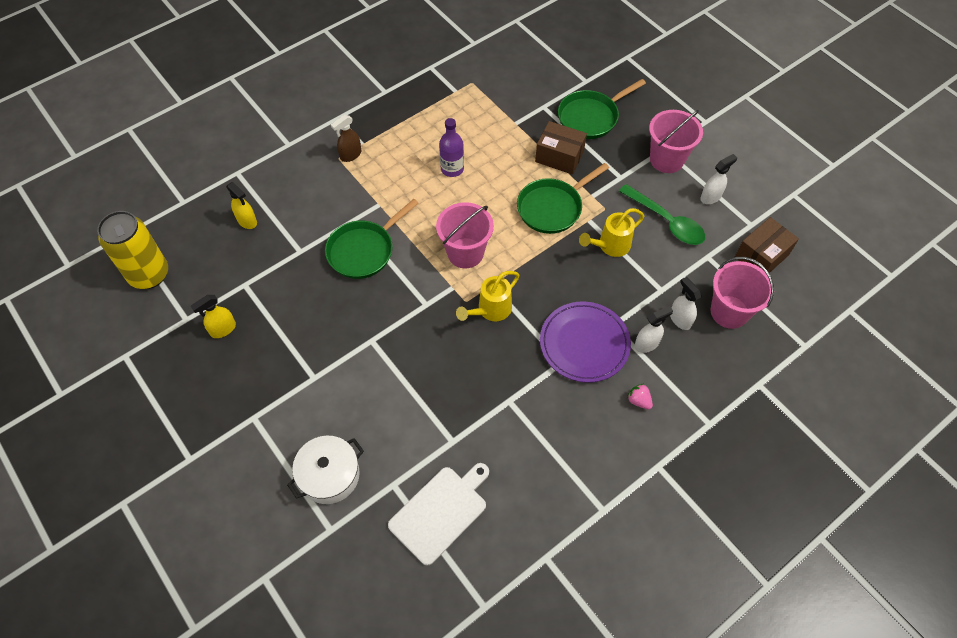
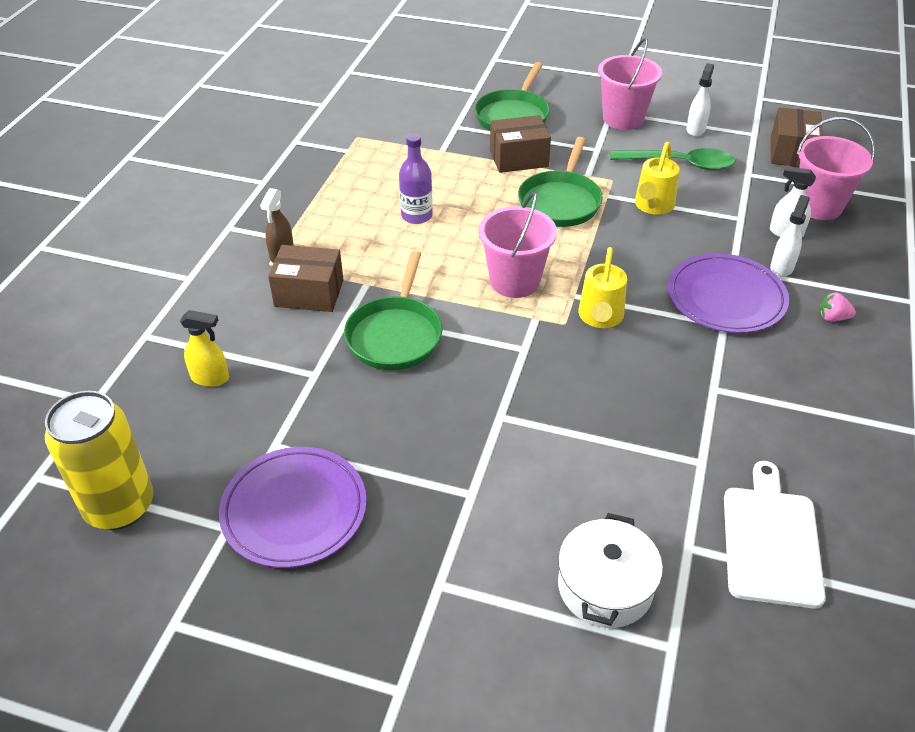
camera: 35 degrees left, 15 degrees down
yellow spray bottle [191,295,236,338] -> purple plate [219,447,367,568]
none -> brown box [268,245,343,312]

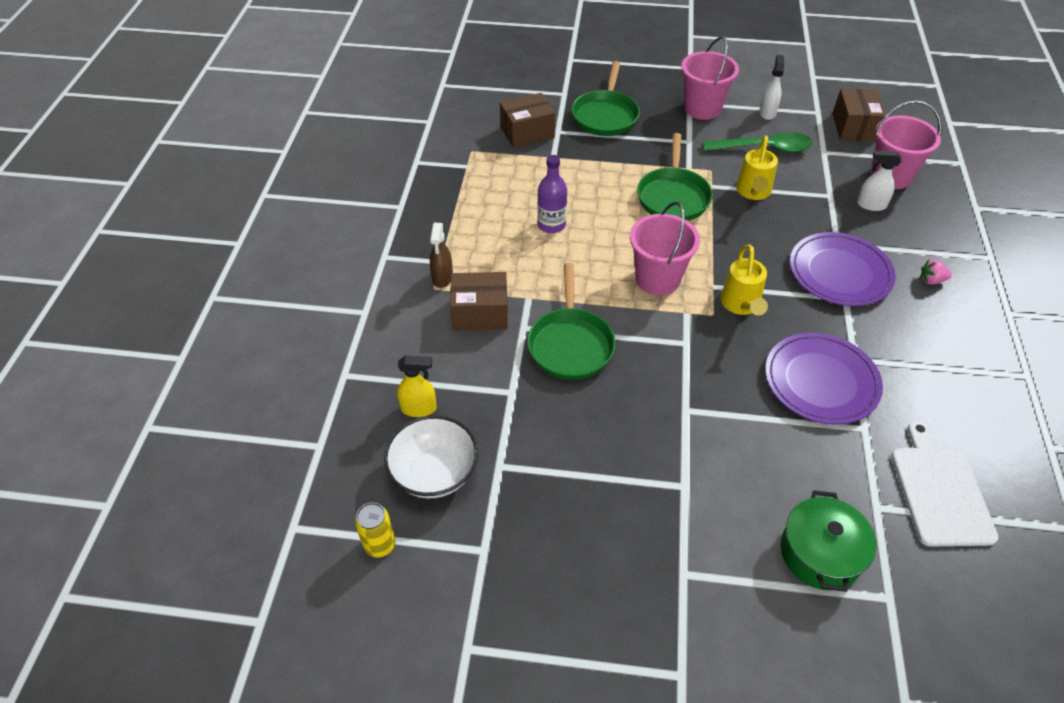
camera: 10 degrees left, 5 degrees up
yellow can [45,391,153,530] -> yellow can [355,502,395,558], size x0.50
purple plate [219,447,367,568] -> purple plate moved to [765,333,883,424]
brown box [490,115,551,173] -> brown box moved to [500,93,555,148]
white pot [558,513,663,628] -> green pot [780,490,876,592]
white spray bottle [770,195,810,277] -> none
none -> white bowl [384,416,478,498]

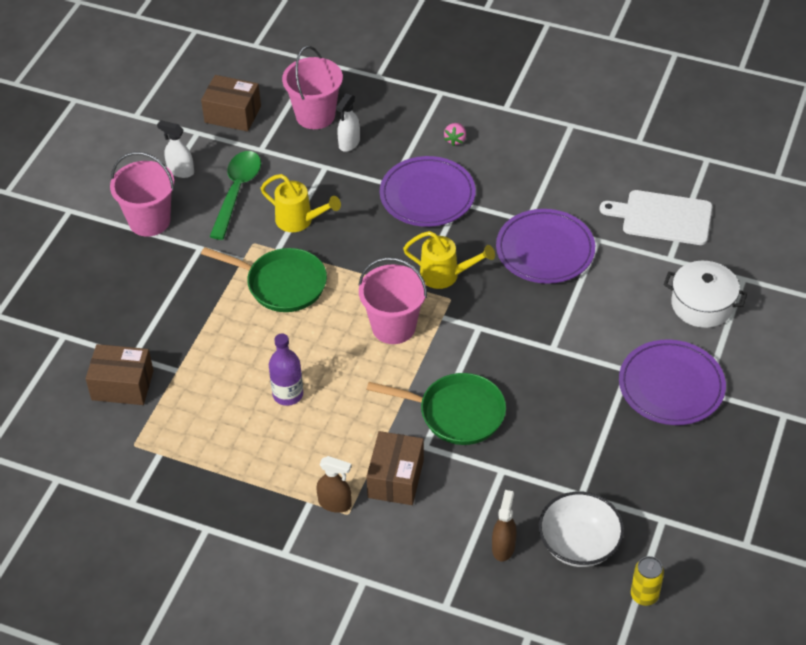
camera: 75 degrees left, 0 degrees up
yellow spray bottle [397,355,437,417] -> brown spray bottle [492,490,517,561]
brown box [500,93,555,148] -> brown box turned 75 degrees counterclockwise [86,344,153,405]
green pan [572,61,640,136] -> none
green pot [780,490,876,592] -> white pot [663,261,748,328]
none -> purple plate [619,339,726,425]

